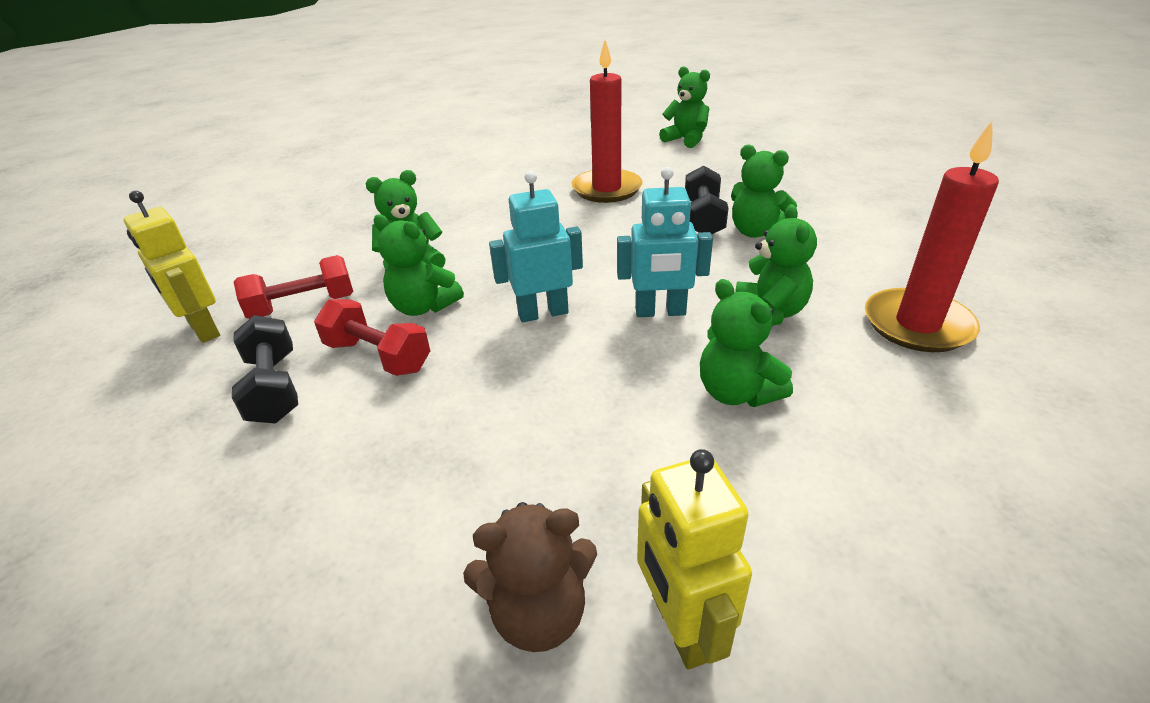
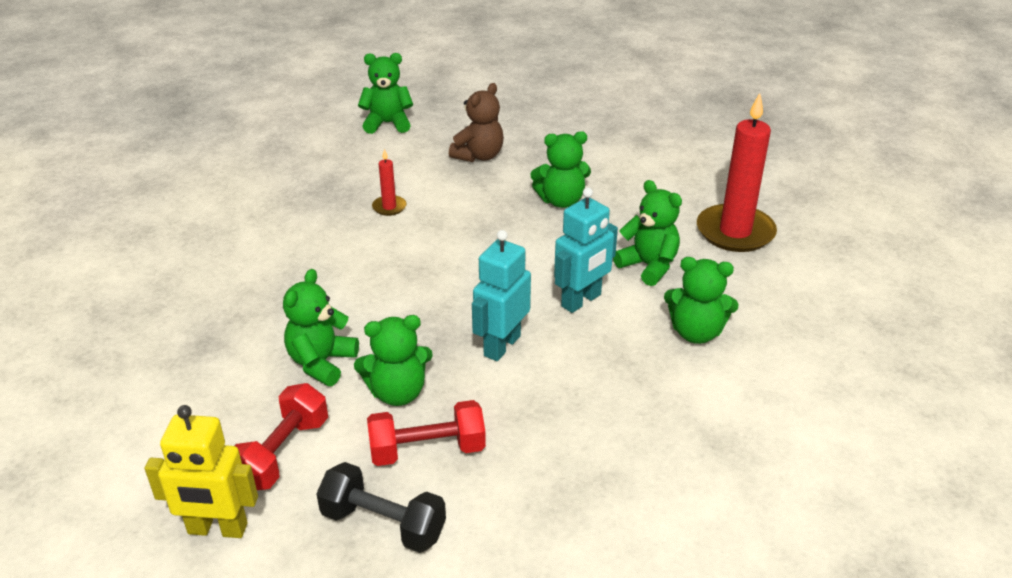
camera: 45 degrees left, 0 degrees up
brown teddy bear [463,502,597,652] -> brown teddy bear moved to [449,83,504,162]
red candle [571,40,643,203] -> red candle [372,149,406,216], size x0.45
yellow robot [637,449,752,670] -> none
black dumbbell [685,165,729,234] -> none

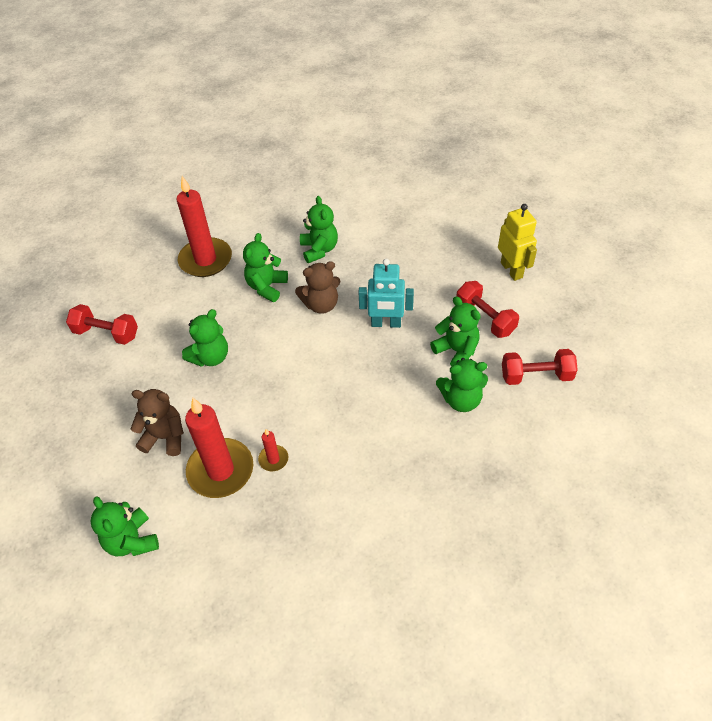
camera: 115 degrees left, 15 degrees up
yellow robot [145,405,258,538] -> yellow robot moved to [498,204,537,281]
black dumbbell [316,462,446,553] -> none
green teddy bear [530,131,591,208] -> green teddy bear turned 75 degrees clockwise [182,309,228,367]
turquoise robot [554,187,618,313] -> brown teddy bear [295,261,341,314]
none -> red dumbbell [66,304,138,345]
none -> red candle [185,398,253,498]

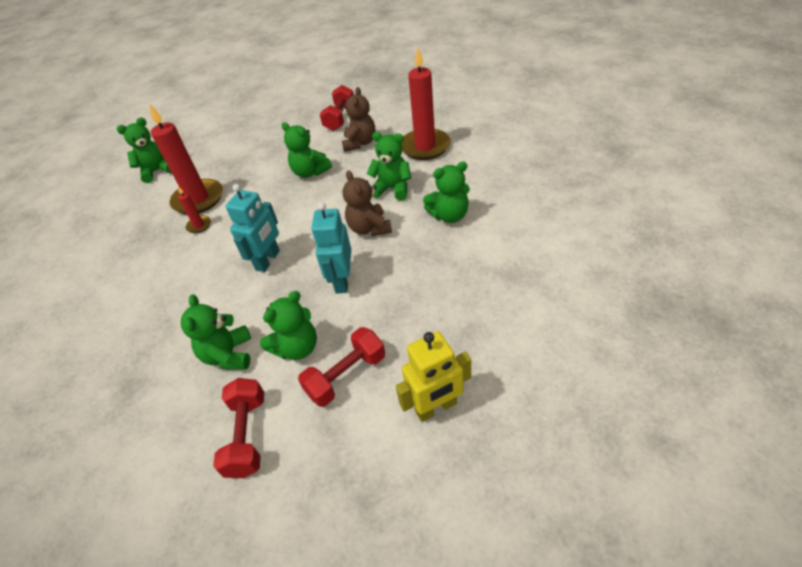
camera: 90 degrees right, 5 degrees down
brown teddy bear [131,389,184,456] -> brown teddy bear moved to [341,87,375,152]
none -> turquoise robot [226,184,280,272]

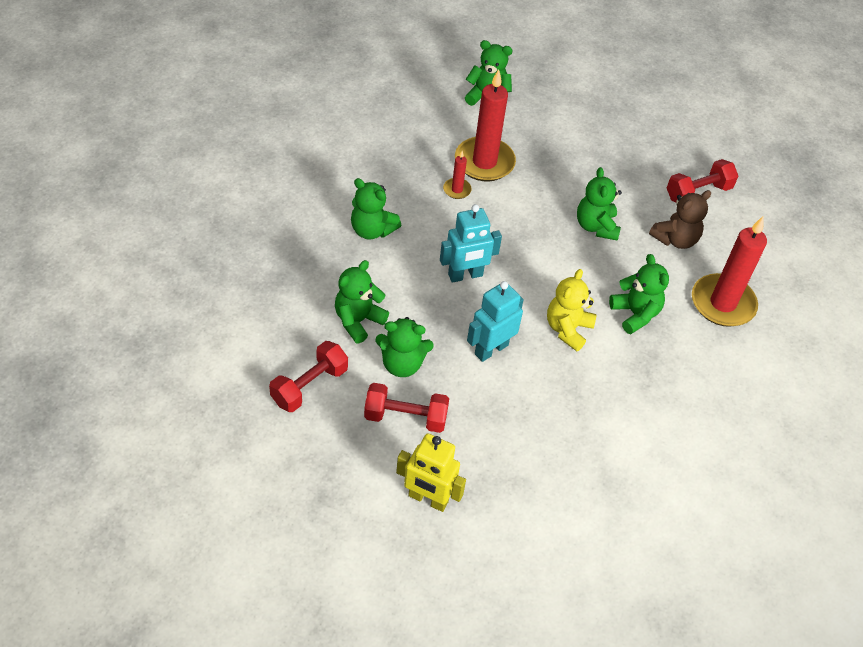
camera: 40 degrees right, 5 degrees up
brown teddy bear [343,170,392,236] -> yellow teddy bear [547,269,597,351]
green teddy bear [423,161,470,223] -> green teddy bear moved to [351,178,401,240]

